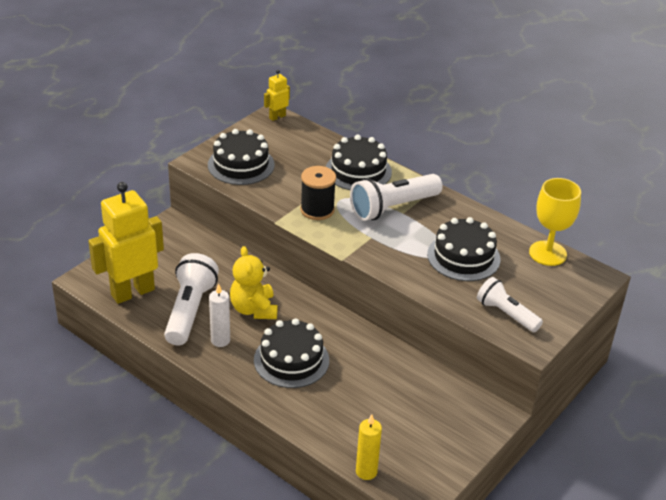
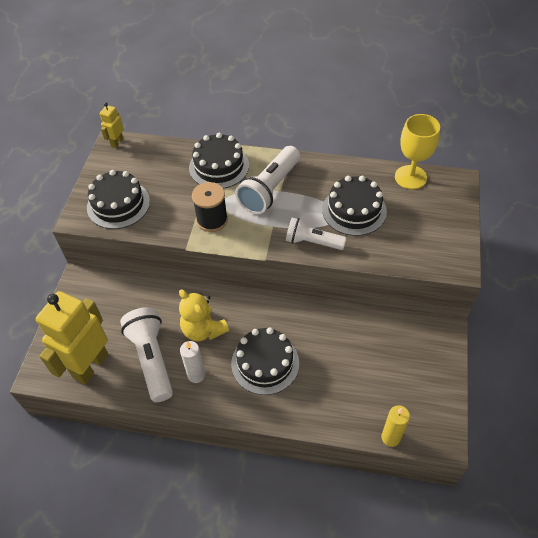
camera: 25 degrees left, 15 degrees up
white flashlight [477,277,543,332] -> white flashlight moved to [286,217,346,250]

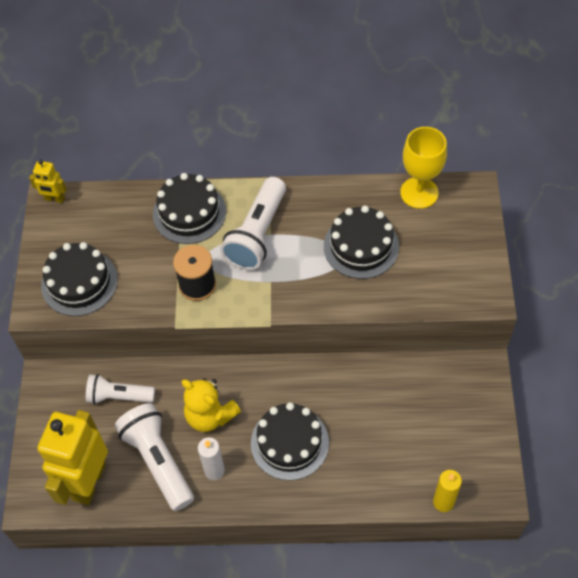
camera: 10 degrees left, 5 degrees up
yellow robot [100,103,124,148] -> yellow robot turned 90 degrees counterclockwise [29,160,67,203]
white flashlight [286,217,346,250] -> white flashlight moved to [86,374,155,404]

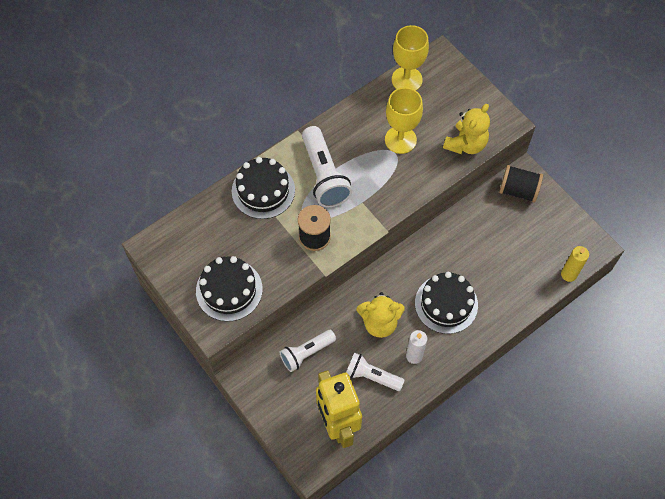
camera: 40 degrees left, 5 degrees up
yellow robot [29,160,67,203] -> none
white flashlight [115,403,194,511] -> white flashlight [346,352,404,391], size x0.65
black cake [324,205,399,279] -> yellow goblet [385,87,423,154]
none -> yellow teddy bear [443,104,490,154]
none -> black spool [499,165,543,202]

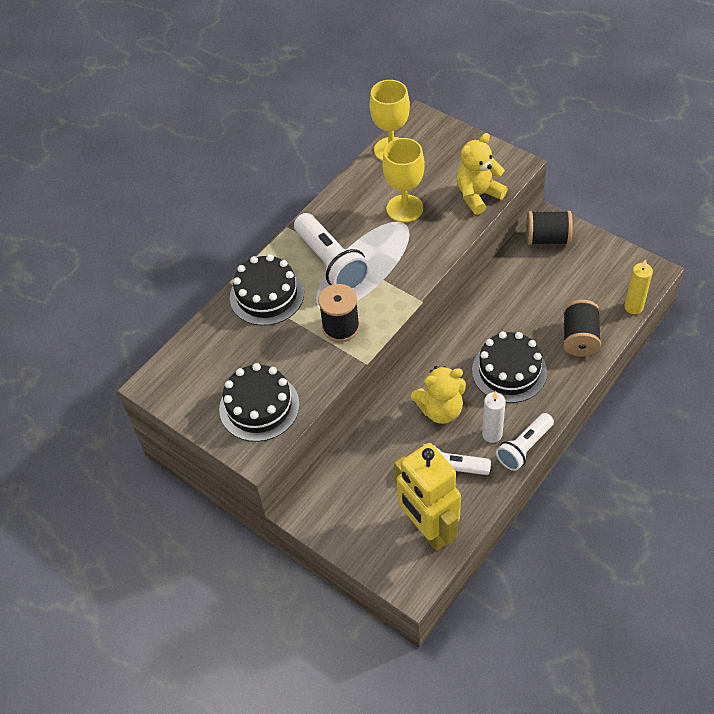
camera: 10 degrees left, 10 degrees down
white flashlight [280,330,336,372] -> white flashlight moved to [496,413,554,471]
yellow teddy bear [443,104,490,154] -> yellow teddy bear turned 150 degrees counterclockwise [456,133,508,215]
none -> black spool [563,300,601,357]

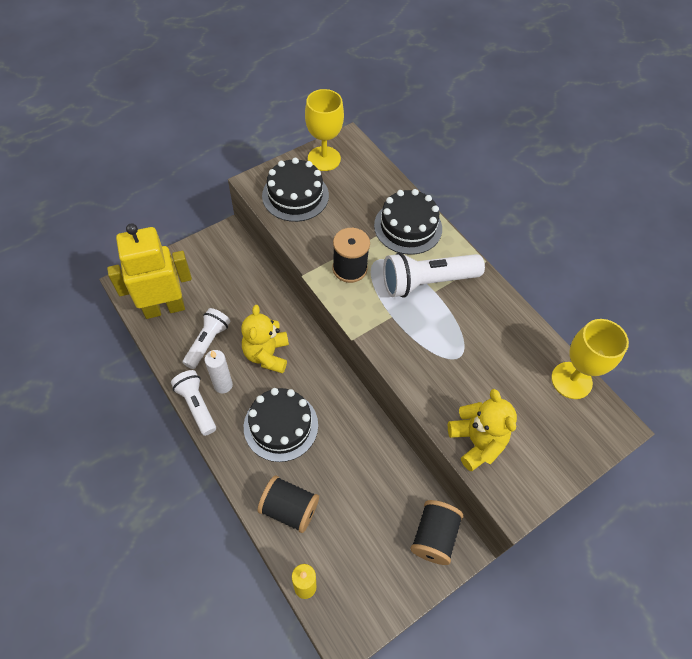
camera: 100 degrees right, 5 degrees up
yellow goblet [382,138,425,223] -> yellow goblet moved to [305,89,344,171]

